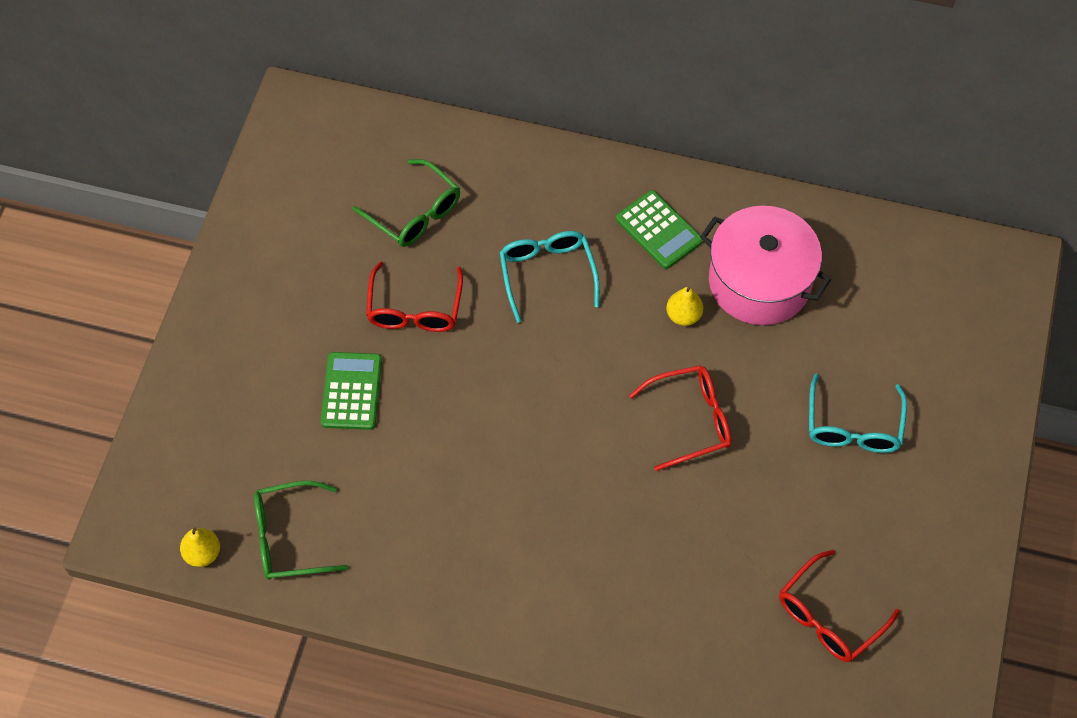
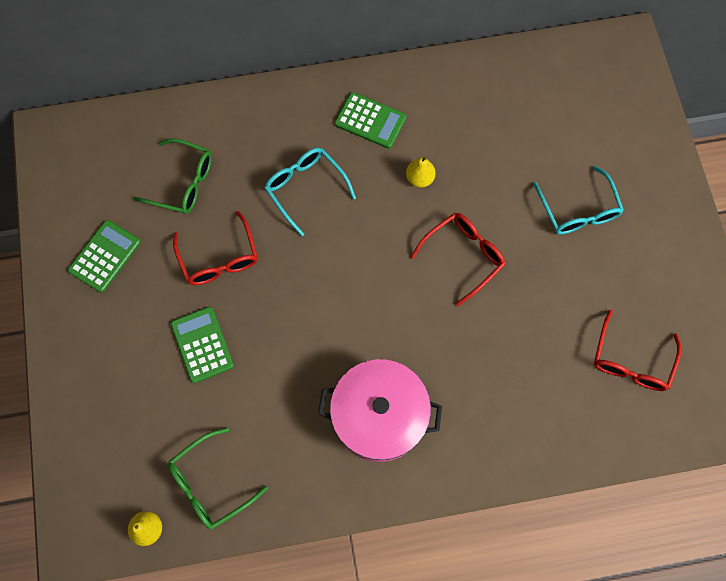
camera: 25 degrees left, 10 degrees up
pink pot [700,206,831,325] -> pink pot moved to [318,359,442,462]
none -> green calculator [68,220,141,293]

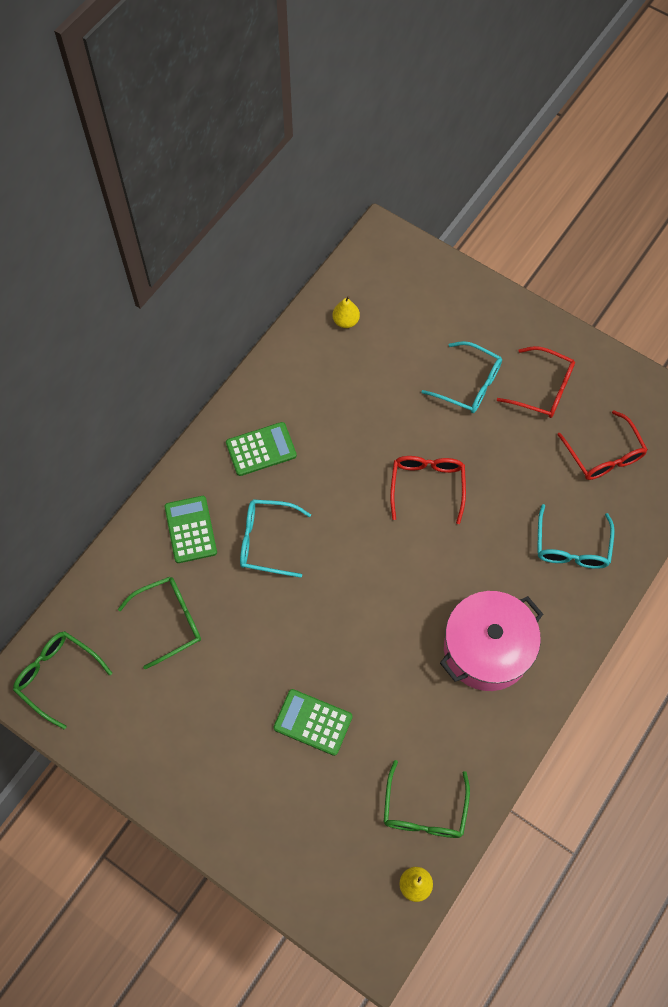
camera: 45 degrees left, 5 degrees down
green calculator [68,220,141,293] -> green calculator moved to [165,496,217,563]
red glasses [173,211,258,285] -> red glasses moved to [497,346,575,418]
yellow pear [406,157,436,188] -> yellow pear moved to [332,296,360,328]
none -> green glasses [13,631,112,729]
none -> turquoise glasses [537,504,615,569]

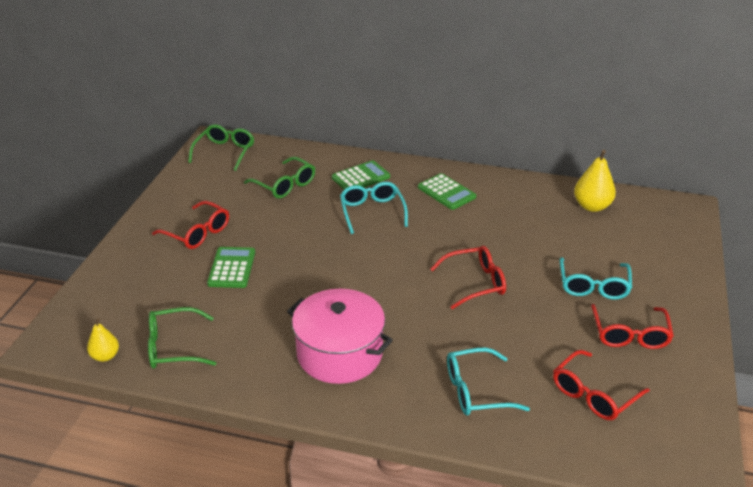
camera: 70 degrees right, 30 degrees down
yellow pear [332,296,360,328] -> yellow pear [574,150,616,212], size x1.64
none -> red glasses [152,201,229,249]

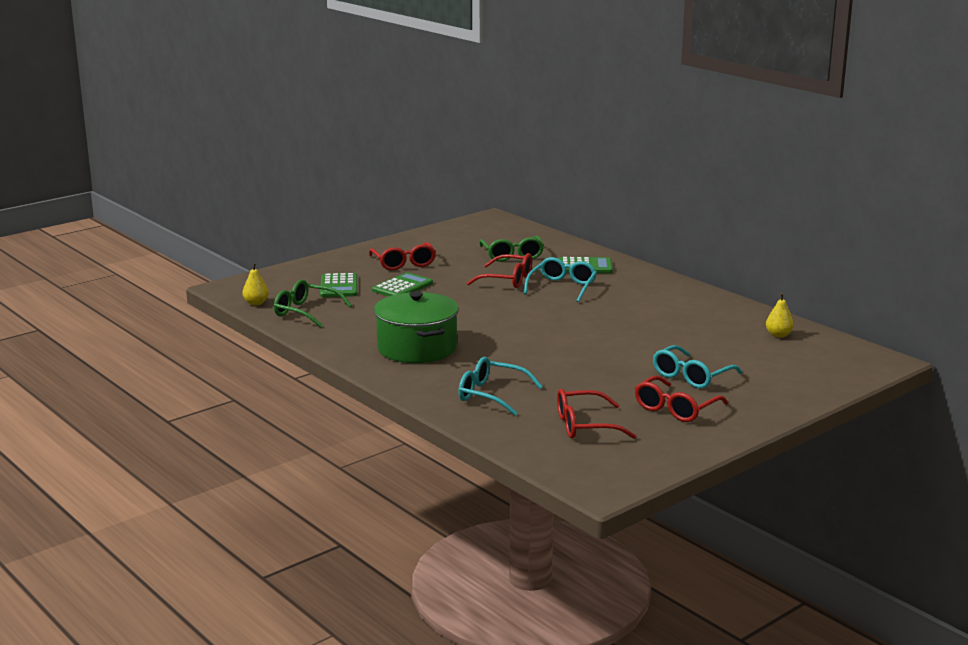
camera: 35 degrees right, 15 degrees down
green glasses [188,124,254,171] -> none
pink pot [287,289,393,384] -> green pot [374,291,459,363]
green calculator [418,173,476,210] -> green calculator moved to [320,273,357,297]
red glasses [430,246,506,309] -> red glasses moved to [467,253,532,288]
yellow pear [574,150,616,212] -> yellow pear [766,293,794,338], size x0.61

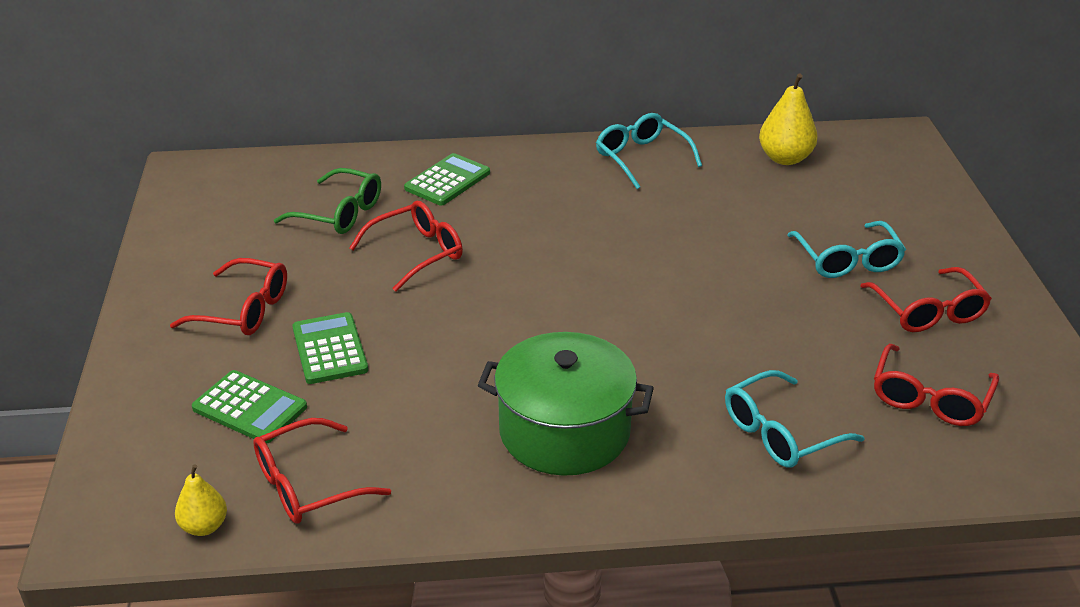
camera: 55 degrees left, 15 degrees up
green glasses [274,279,352,328] -> red glasses [253,418,391,524]
turquoise glasses [524,257,597,302] -> turquoise glasses moved to [596,113,702,189]
yellow pear [766,293,794,338] -> yellow pear [759,74,818,165], size x1.64

